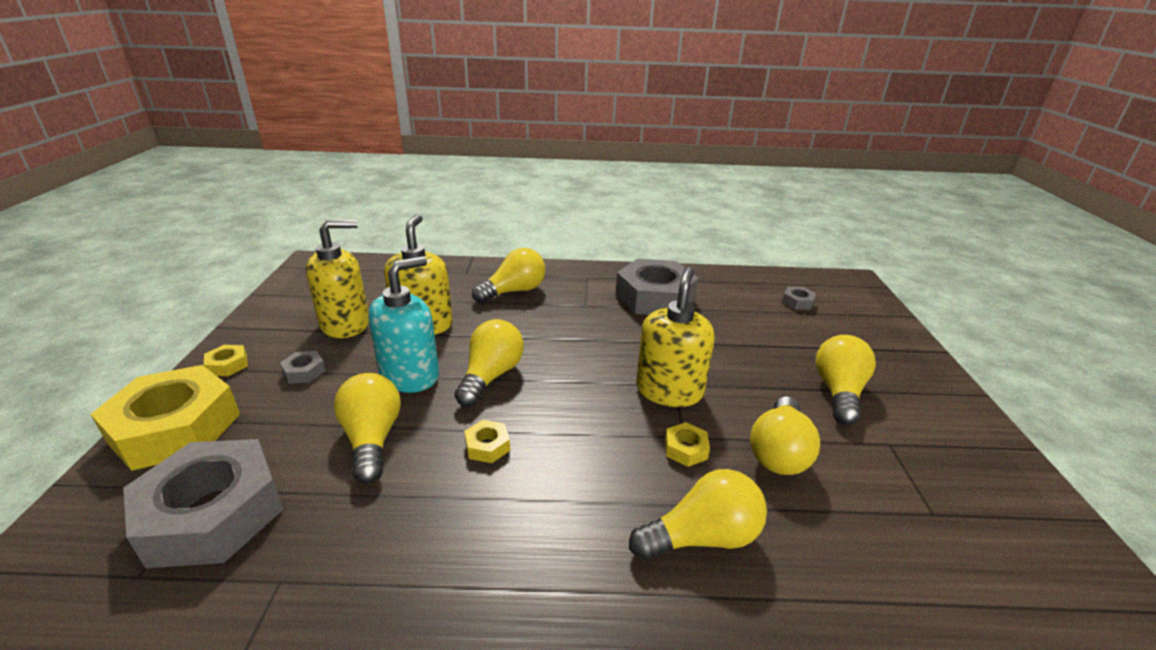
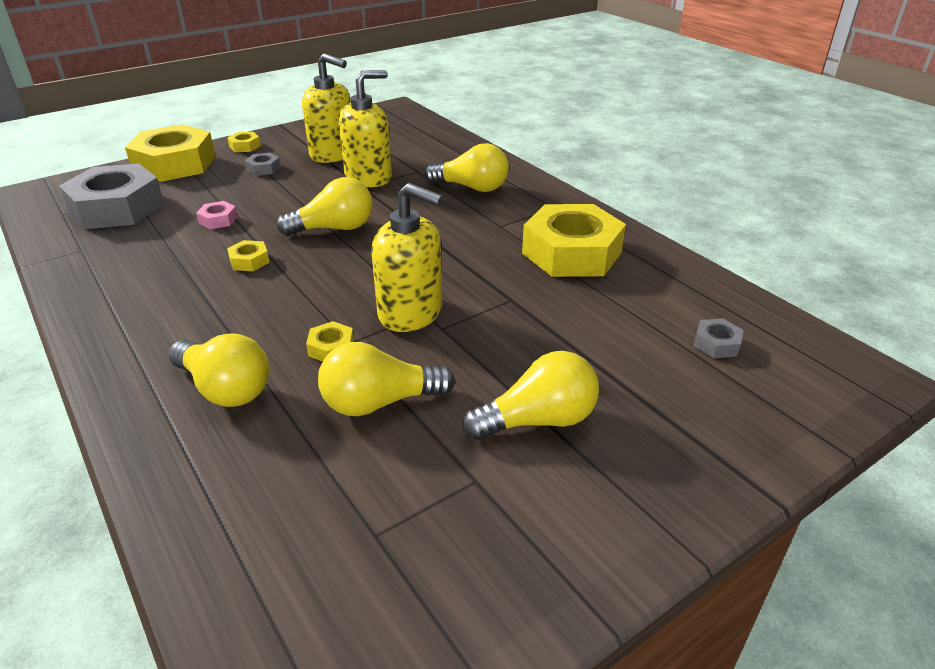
camera: 55 degrees right, 5 degrees up
yellow light bulb [334,373,401,484] -> pink nut [196,201,238,229]
turquoise soap dispenser [368,256,439,393] -> none
grey nut [615,258,698,315] -> yellow nut [522,204,626,277]
yellow soap dispenser [636,267,715,407] -> yellow soap dispenser turned 45 degrees clockwise [371,183,443,332]

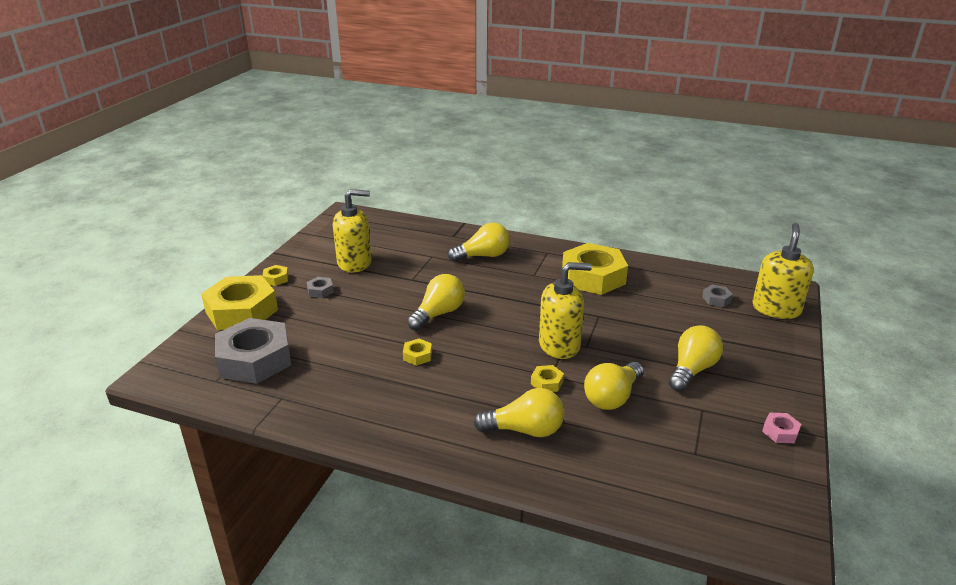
camera: 35 degrees left, 5 degrees down
pink nut [196,201,238,229] -> pink nut moved to [762,413,801,443]
yellow soap dispenser [338,70,392,187] -> yellow soap dispenser moved to [752,223,814,319]

